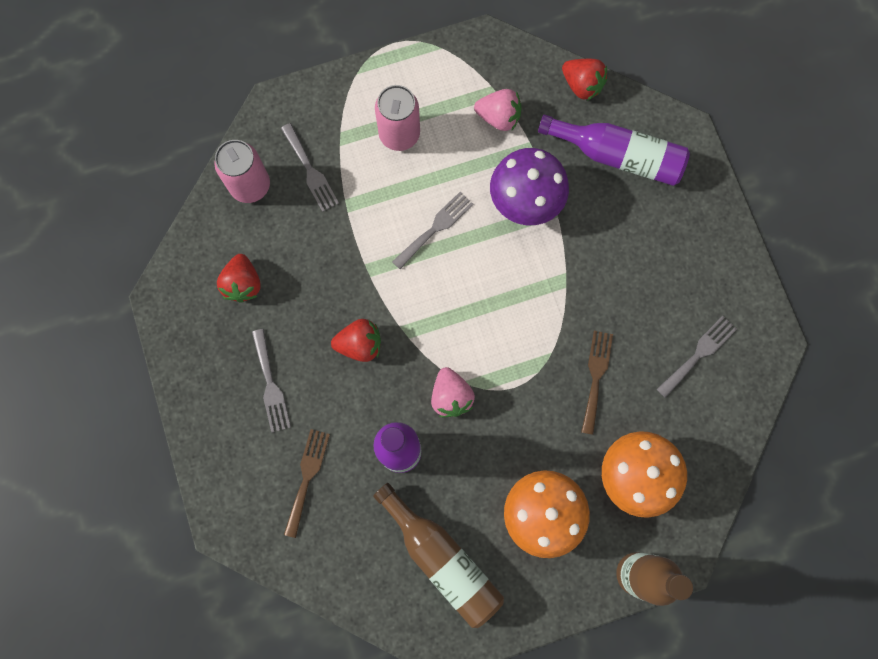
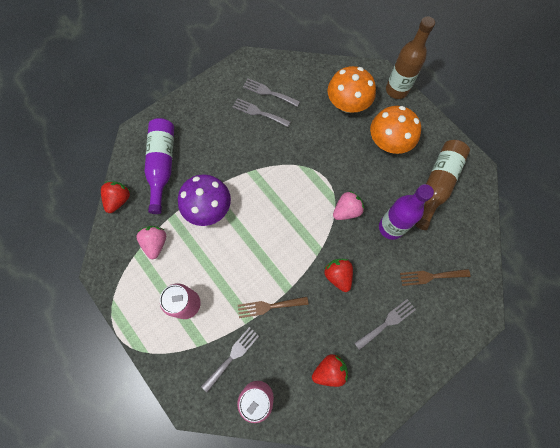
camera: 110 degrees left, 5 degrees down
grey fork [392,192,473,269] -> grey fork moved to [233,98,291,127]
brown fork [581,331,613,435] -> brown fork moved to [238,297,309,318]

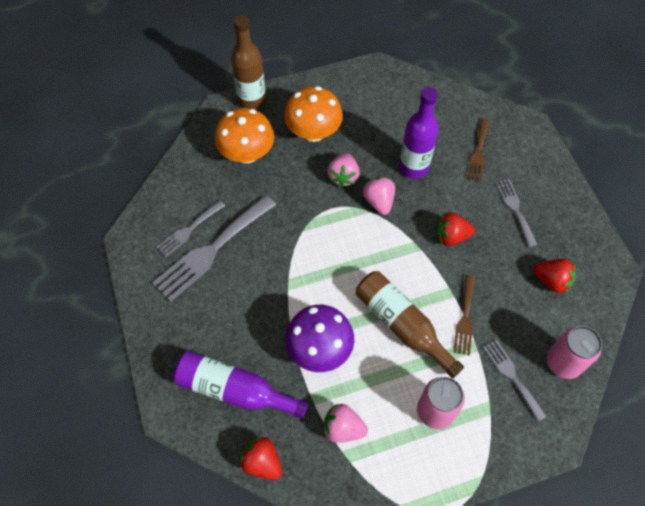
camera: 70 degrees left, 10 degrees down
grey fork [233,98,291,127] -> grey fork [152,195,276,302], size x1.80
red strawberry [312,354,348,387] -> red strawberry turned 120 degrees clockwise [533,259,576,294]
brown bottle [415,140,470,230] -> brown bottle moved to [356,271,464,378]
none -> pink strawberry [327,153,360,188]

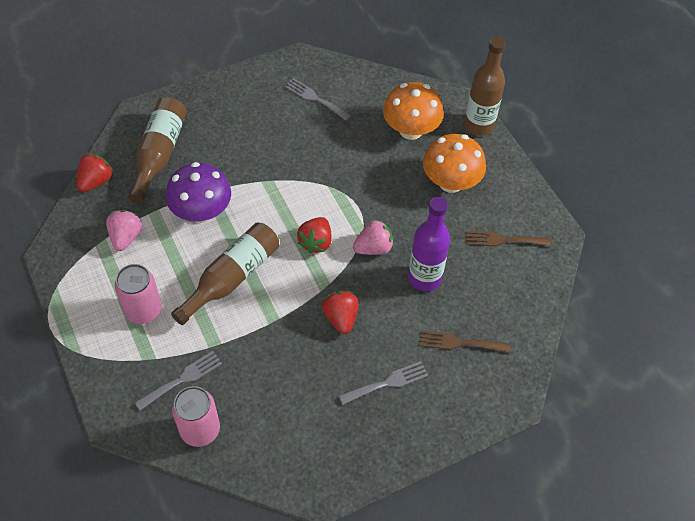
camera: 80 degrees right, 5 degrees down
grey fork [152,195,276,302] -> none
purple bottle [173,351,309,419] -> brown bottle [128,97,187,204]
pink strawberry [327,153,360,188] -> none
brown fork [453,275,475,356] -> brown fork moved to [466,231,551,246]
red strawberry [533,259,576,294] -> red strawberry moved to [297,217,332,254]

